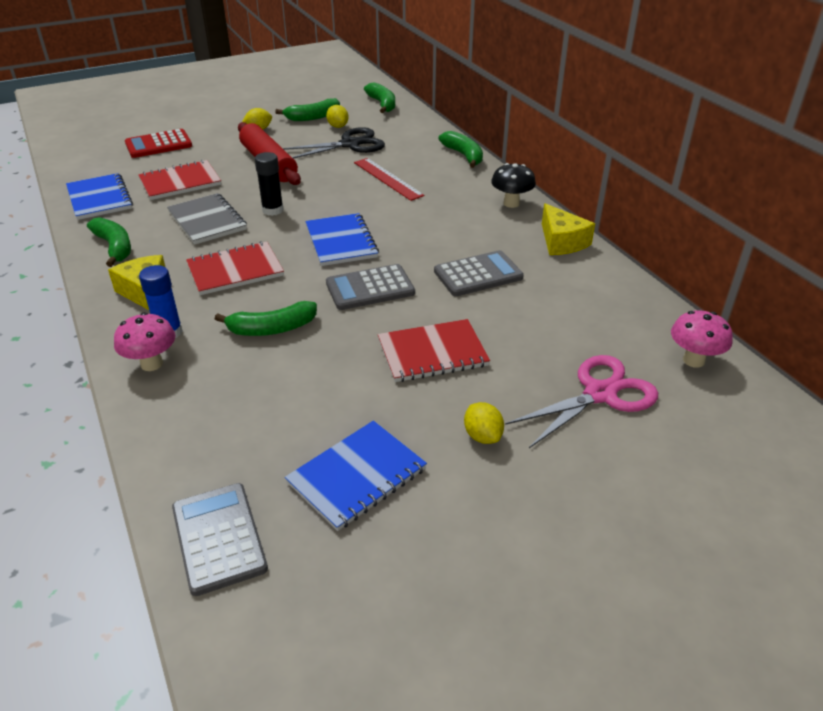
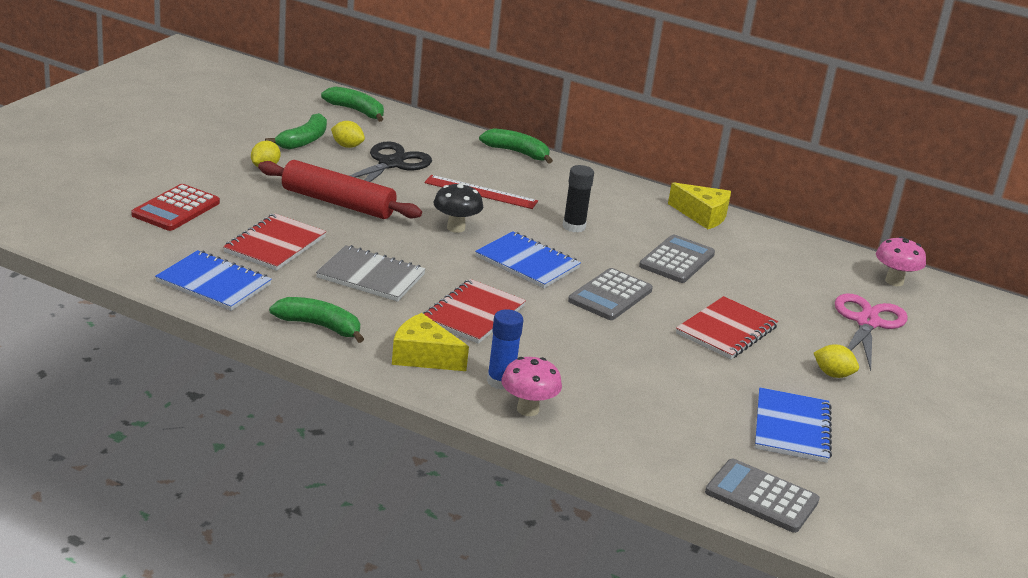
camera: 40 degrees left, 10 degrees down
green banana [215,301,317,336] -> none
black glue stick [255,152,284,216] -> black glue stick moved to [563,165,594,232]
black mushroom [491,163,536,208] -> black mushroom moved to [433,183,483,233]

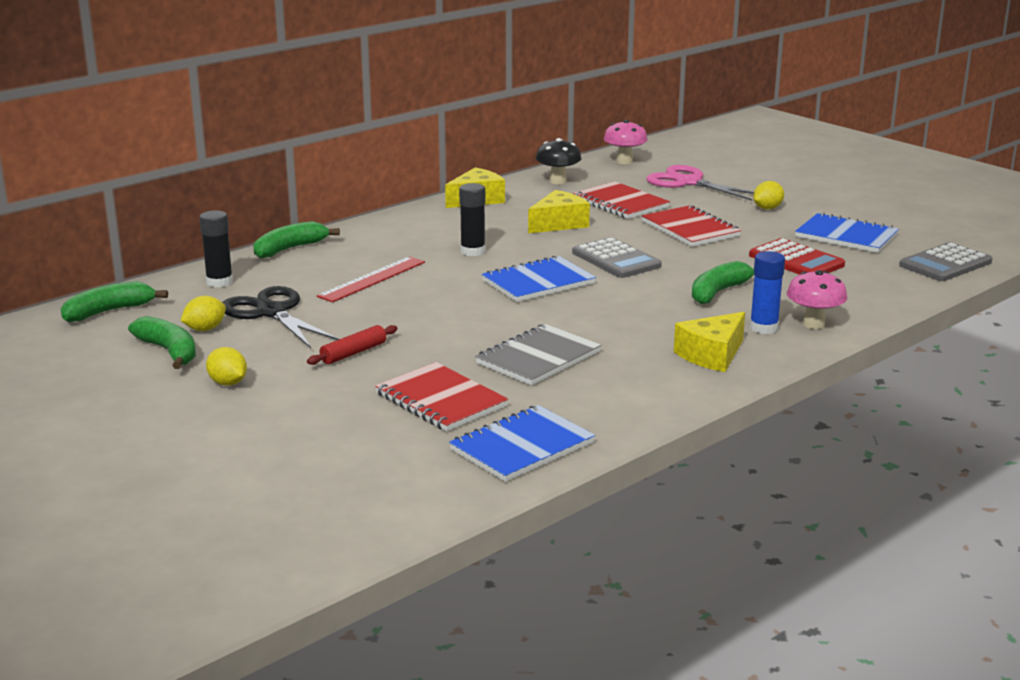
camera: 65 degrees left, 5 degrees down
red calculator [131,184,220,231] -> red calculator moved to [749,238,845,275]
red rolling pin [258,160,422,219] -> red rolling pin [307,325,398,365], size x0.49
green banana [269,297,364,343] -> green banana moved to [692,261,754,304]
red notebook [423,279,526,344] -> red notebook moved to [573,181,670,219]
black mushroom [433,183,483,233] -> black mushroom moved to [536,138,581,184]
grey calculator [639,234,715,283] -> yellow cheese [528,190,590,233]
none -> black glue stick [199,210,233,288]

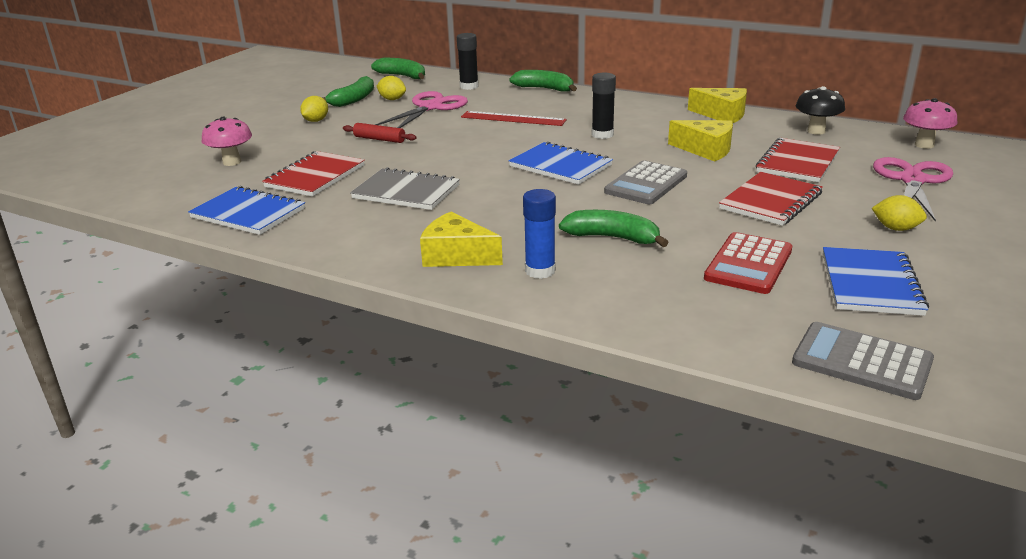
camera: 70 degrees right, 5 degrees up
black scissors [222,286,339,348] -> pink scissors [375,91,468,128]
pink mushroom [787,270,847,329] -> pink mushroom moved to [202,117,252,166]

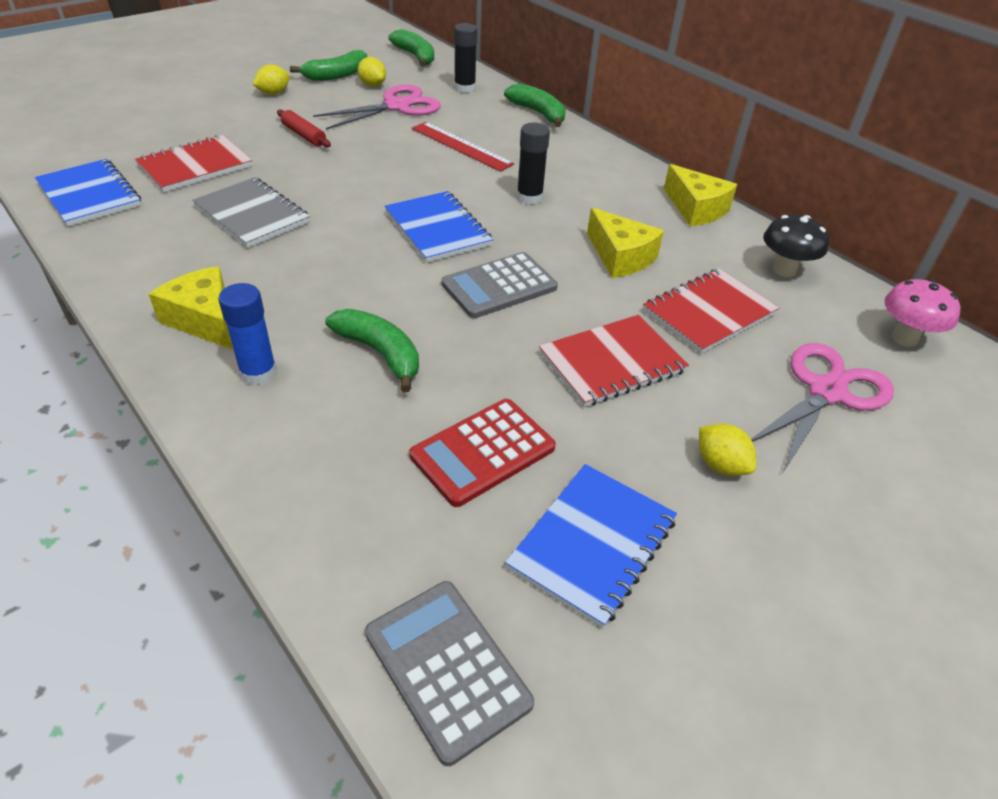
camera: 20 degrees right, 15 degrees up
pink mushroom [202,117,252,166] -> none

